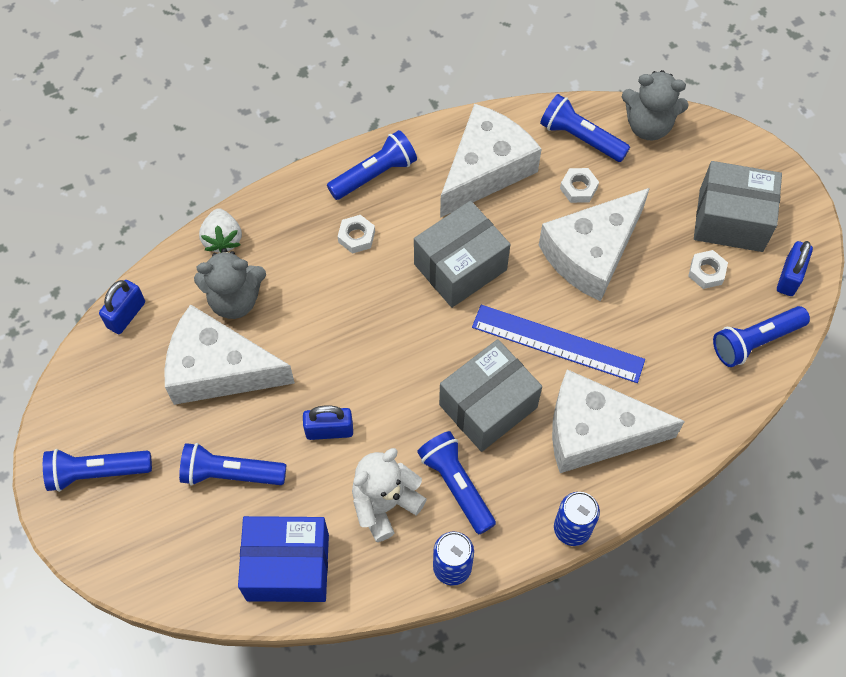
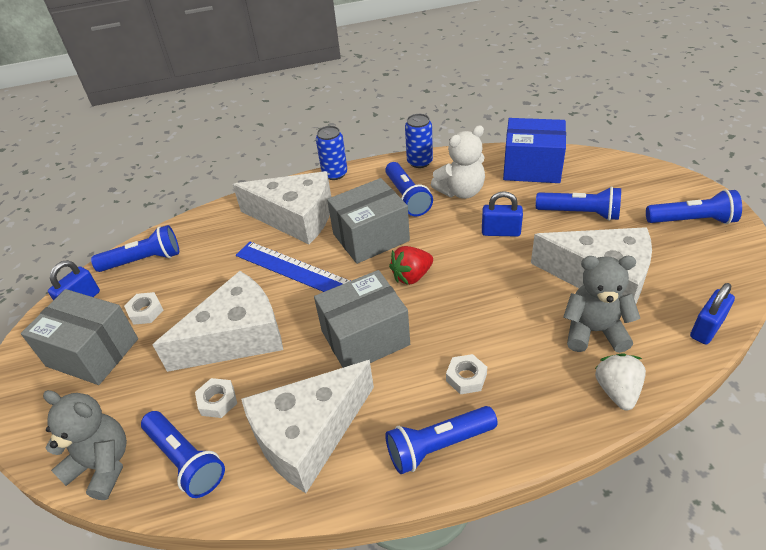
camera: 165 degrees left, 20 degrees down
none -> red strawberry [389,246,433,285]

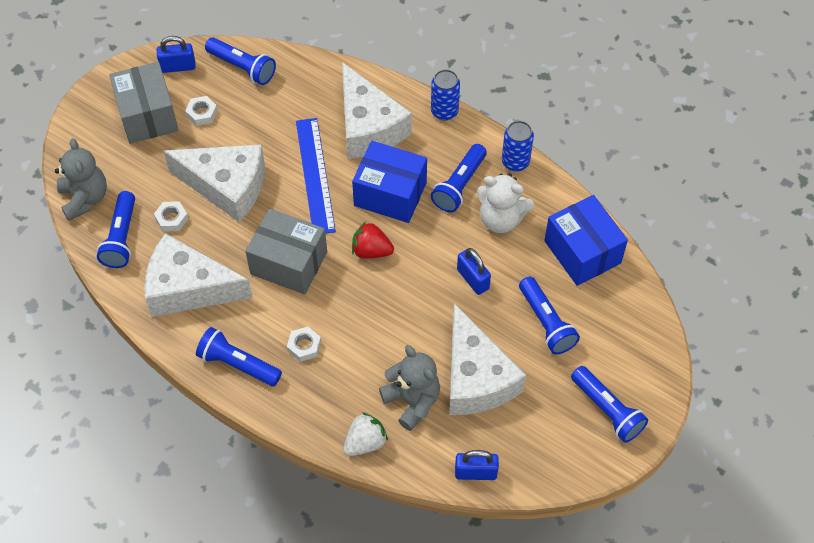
camera: 45 degrees right, 15 degrees up
grey box [327,178,410,264] -> blue box [352,141,427,223]

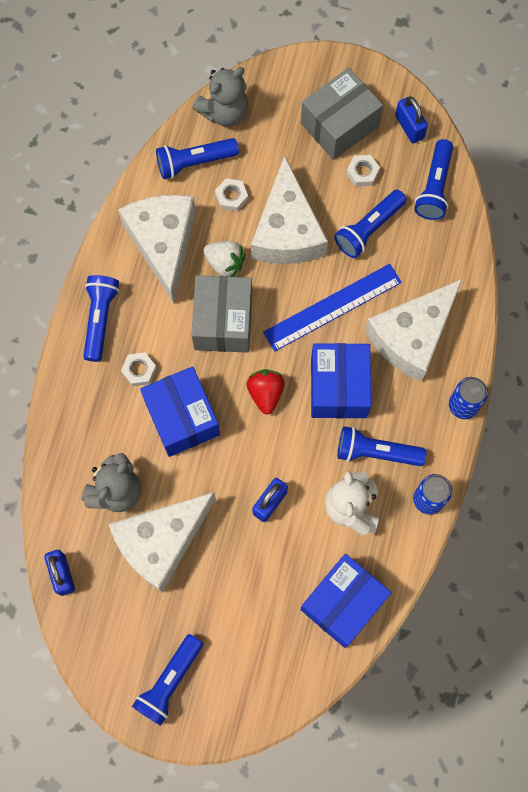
camera: 70 degrees right, 15 degrees up
white strawberry [344,412,388,456] -> white strawberry moved to [203,241,246,277]
blue flashlight [519,277,580,354] -> blue flashlight moved to [334,190,406,258]
none -> blue box [140,366,220,457]

